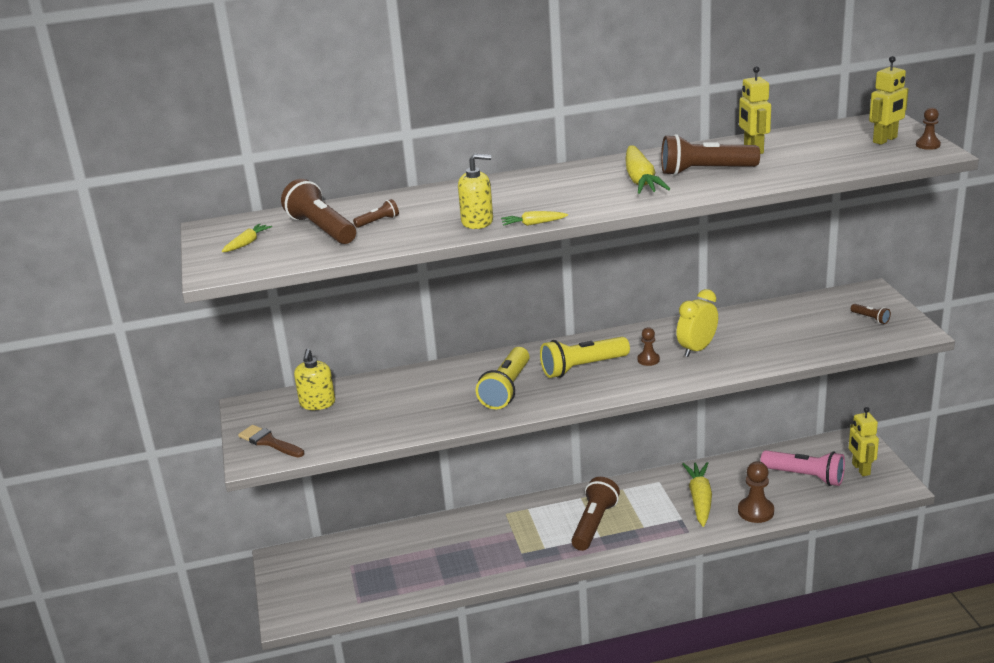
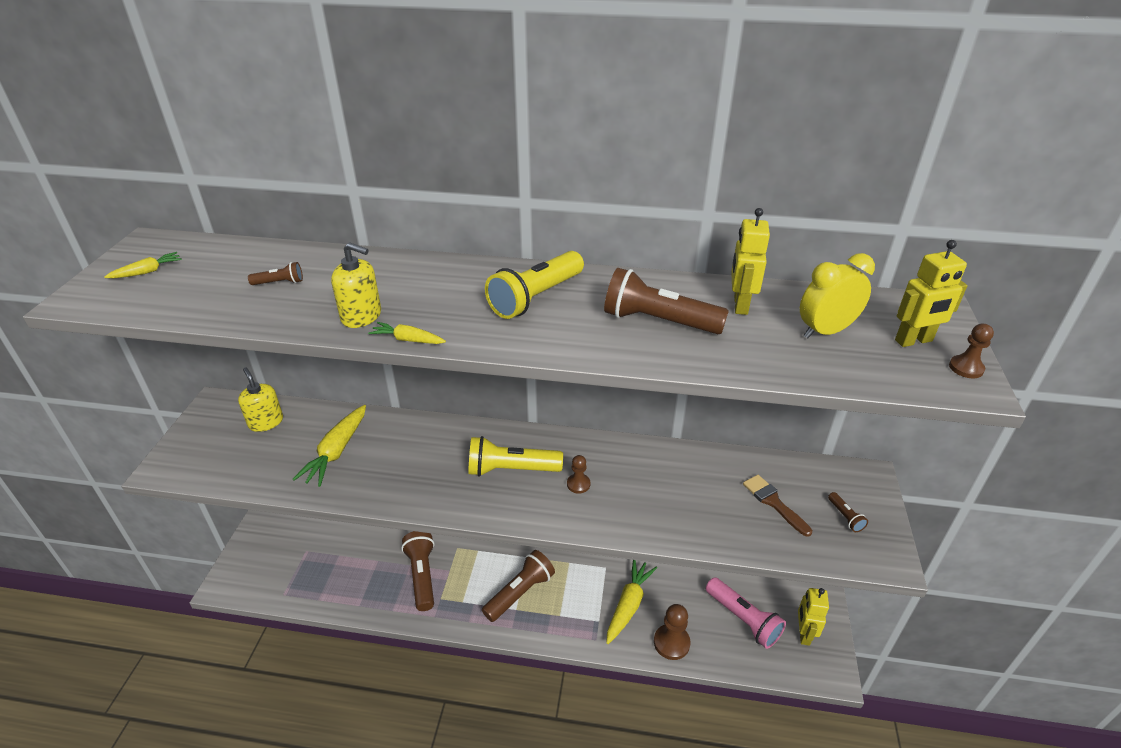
camera: 20 degrees right, 10 degrees up
brown brush [238,425,304,458] -> brown brush moved to [743,475,812,537]
brown flashlight [281,179,356,244] -> brown flashlight moved to [401,531,434,611]
yellow soap dispenser [294,349,335,410] -> yellow soap dispenser turned 120 degrees clockwise [238,368,283,432]
yellow flashlight [476,347,529,409] -> yellow flashlight moved to [485,251,584,319]
yellow carrot [625,146,670,194] -> yellow carrot moved to [293,405,366,487]
yellow clock [676,289,718,357] -> yellow clock moved to [800,253,875,338]

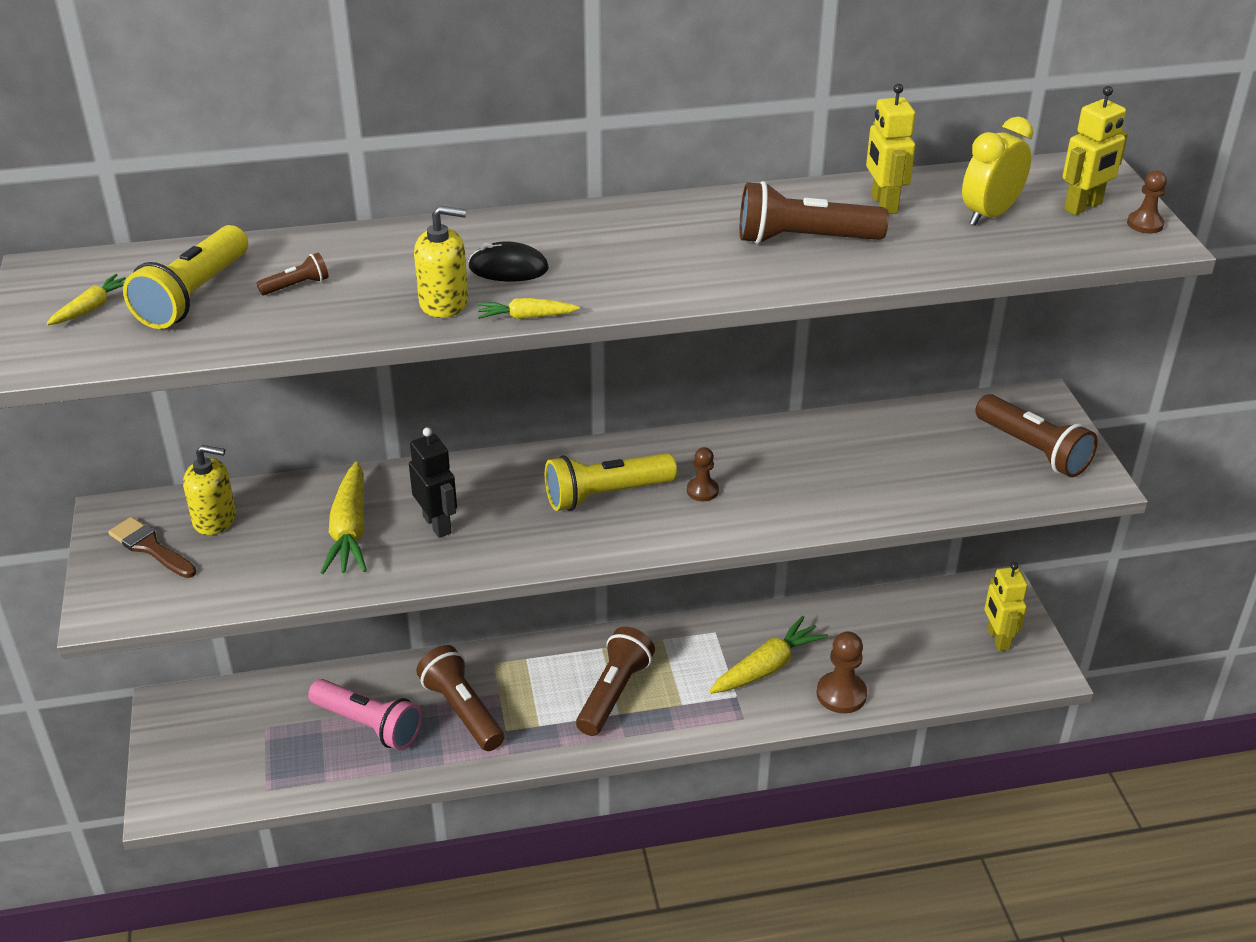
camera: 20 degrees left, 0 degrees up
yellow soap dispenser [238,368,283,432] -> yellow soap dispenser turned 150 degrees clockwise [183,445,236,535]
yellow flashlight [485,251,584,319] -> yellow flashlight moved to [123,225,248,329]
yellow carrot [606,560,657,644] -> yellow carrot turned 45 degrees clockwise [709,616,828,694]
pink flashlight [706,577,786,649] -> pink flashlight moved to [308,679,422,750]
brown brush [743,475,812,537] -> brown brush moved to [108,517,196,578]
brown flashlight [828,492,868,532] -> brown flashlight [975,394,1098,478], size x2.19
none -> black robot [409,427,457,538]
none -> black mouse [468,242,549,281]

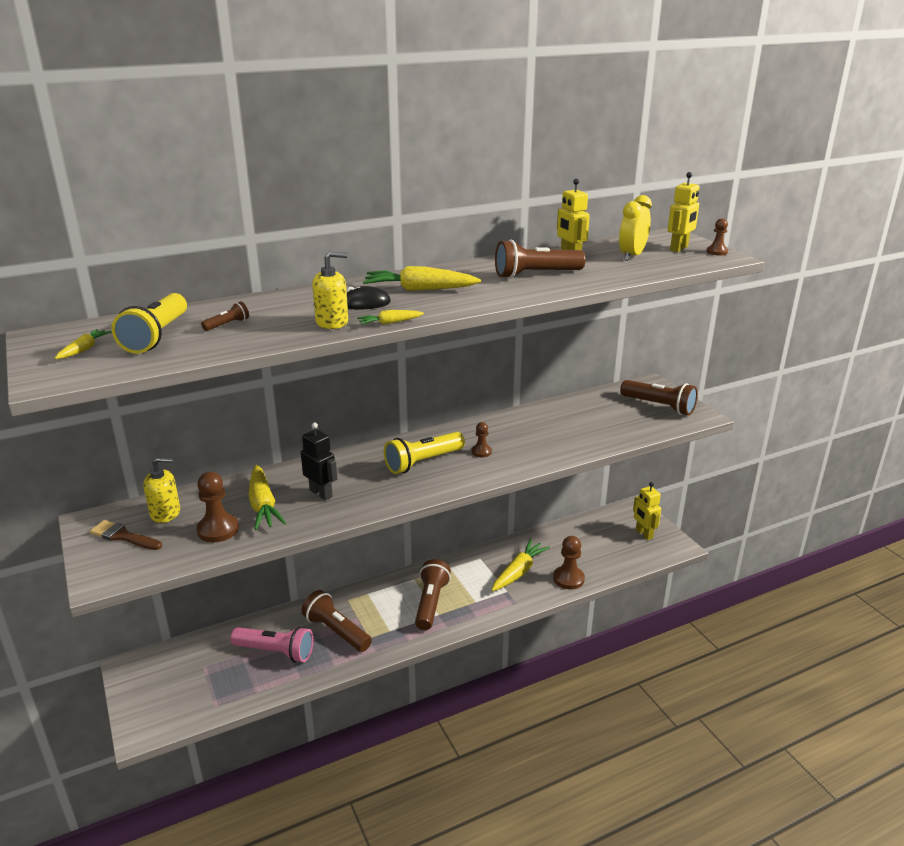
camera: 15 degrees left, 10 degrees down
none -> brown pawn [197,472,239,542]
none -> yellow carrot [363,266,481,291]

